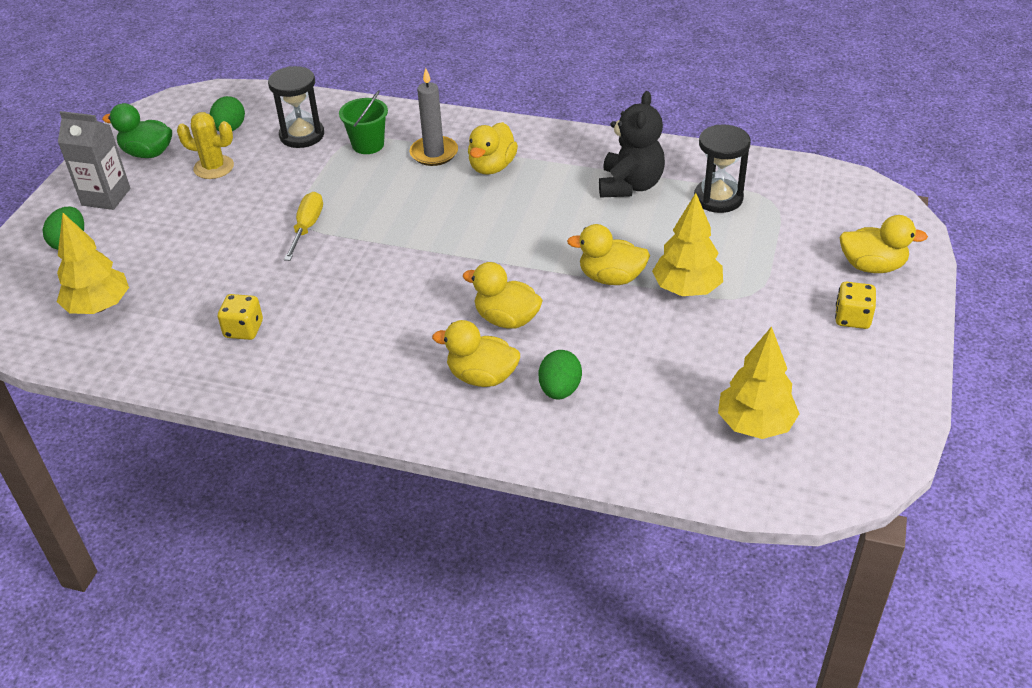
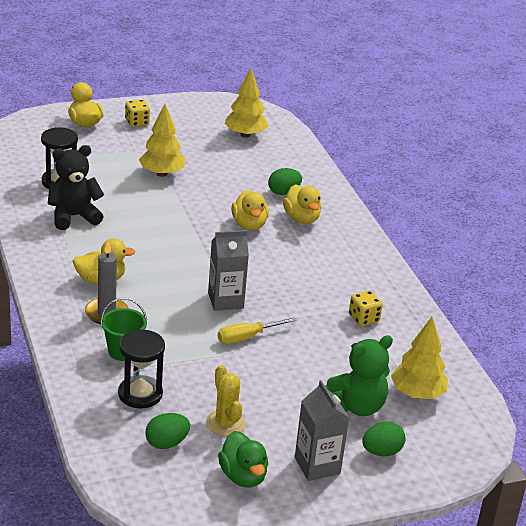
camera: 130 degrees left, 10 degrees down
yellow duck [567,224,650,285] -> none
none -> grey carton [208,230,249,311]
none -> green teddy bear [325,335,393,416]

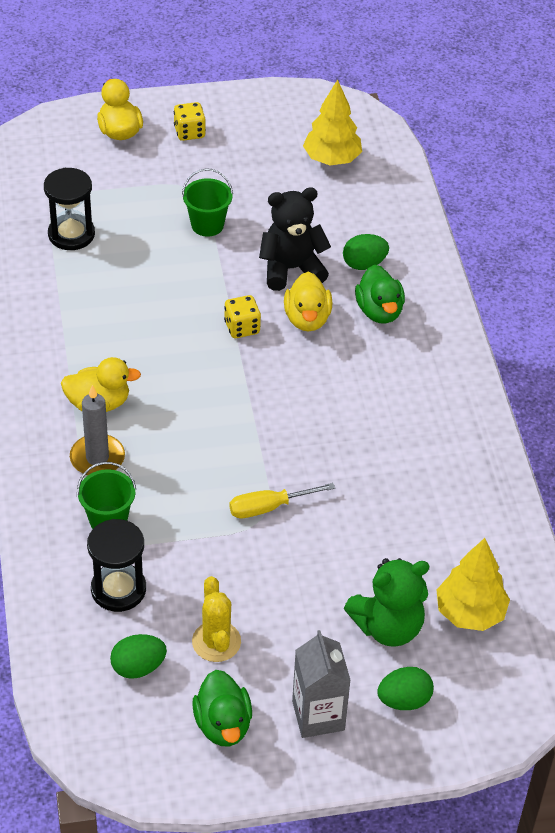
camera: 10 degrees right, 15 degrees up
black teddy bear [48,145,104,230] -> black teddy bear moved to [259,188,331,291]
yellow tree [139,104,185,177] -> green bucket [182,168,233,237]
grey carton [208,230,249,311] -> none
yellow duck [283,184,321,224] -> green duck [355,265,405,323]
yellow dice [349,291,383,326] -> yellow dice moved to [224,295,261,338]

